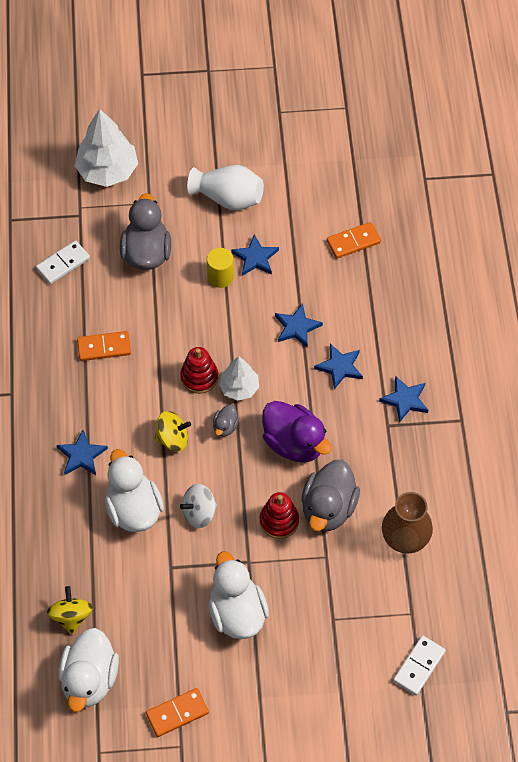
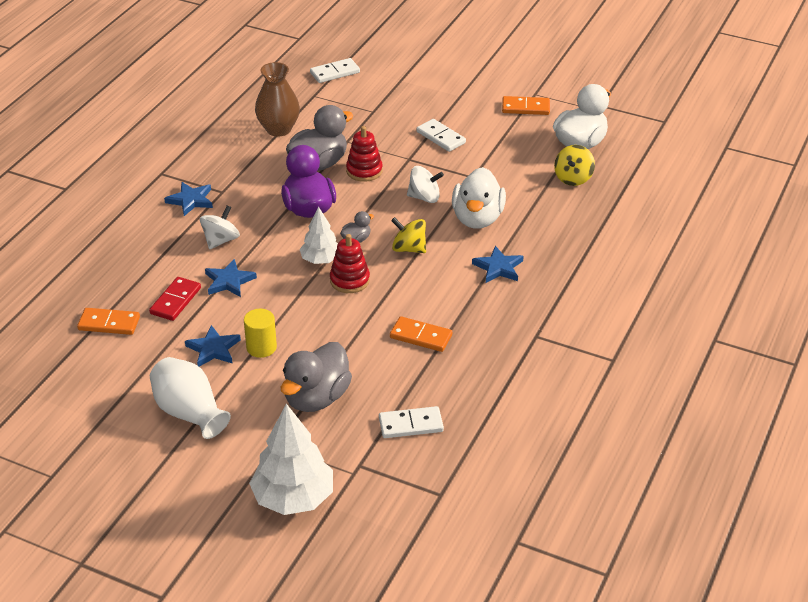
camera: 150 degrees left, 20 degrees down
white duck [209,552,269,639] -> white domino [417,119,466,152]
blue star [314,344,363,389] -> white spinning top [200,205,240,249]
none -> red domino [149,277,201,321]

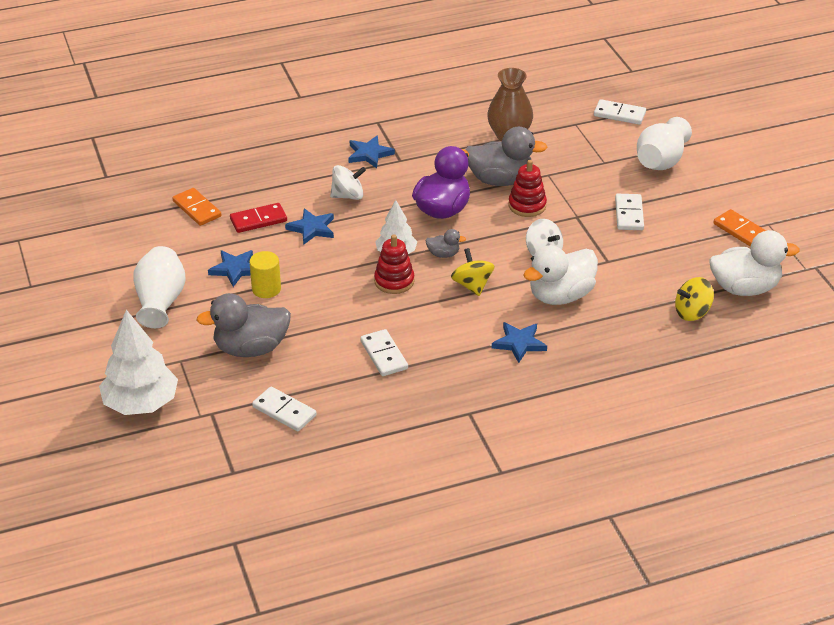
camera: 45 degrees right, 0 degrees up
orange domino [390,316,452,352] -> white domino [360,329,408,376]
none -> white vase [637,117,692,170]

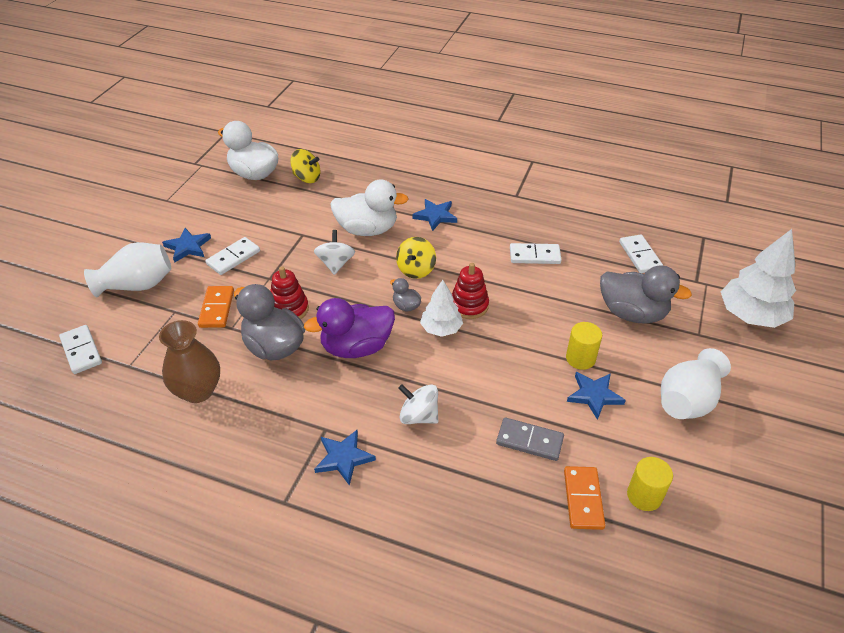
camera: 140 degrees left, 5 degrees up
red domino [230,203,287,233] -> grey domino [496,418,564,461]
blue star [285,208,334,244] -> blue star moved to [162,228,211,263]
white domino [360,329,408,376] -> white domino turned 75 degrees clockwise [510,243,562,264]
orange domino [713,209,766,247] -> orange domino moved to [198,286,234,328]
none -> yellow cylinder [627,457,673,511]

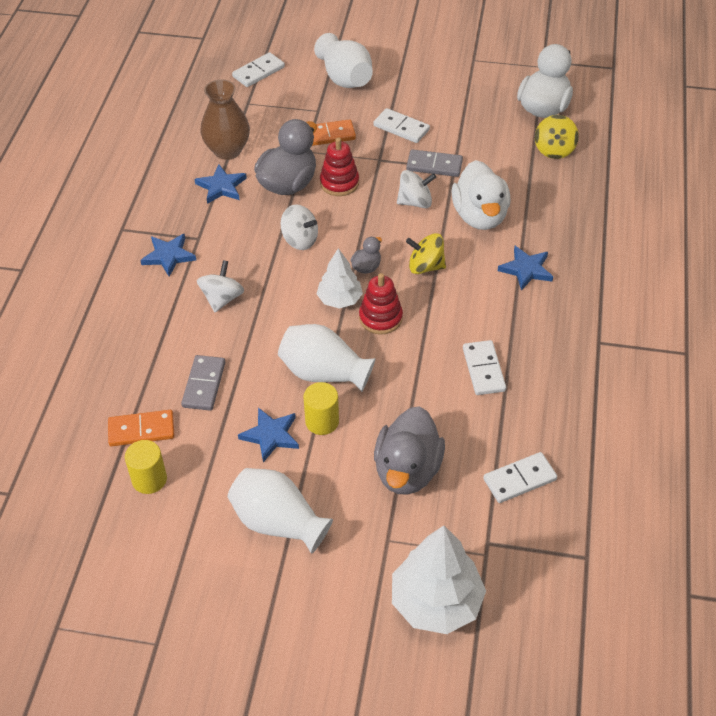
camera: 80 degrees right, 5 degrees up
blue star [162,228,211,263] -> blue star moved to [195,165,247,204]
purple duck [304,298,395,358] -> white spinning top [281,204,318,250]
none -> white vase [278,324,375,392]
none -> grey domino [406,149,463,177]

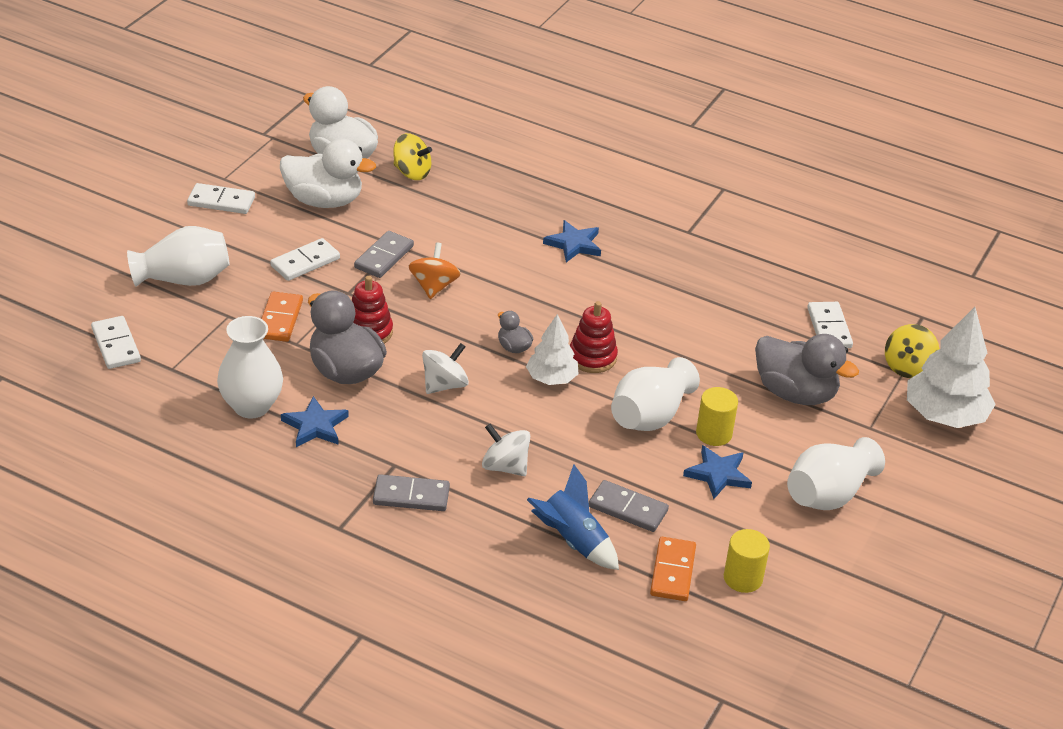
camera: 75 degrees left, 10 degrees down
blue star [140,233,196,277] -> grey domino [373,474,450,511]
brown vase [201,79,250,160] -> white vase [217,316,283,419]
white spinning top [397,170,436,208] -> orange spinning top [409,243,461,299]
yellow spinning top [406,233,446,274] -> yellow spinning top moved to [885,324,939,378]
white duck [452,160,510,230] -> white duck moved to [280,139,376,208]
white domino [463,340,506,395] -> white domino moved to [187,183,255,214]
none -> blue rocket [527,465,619,570]

